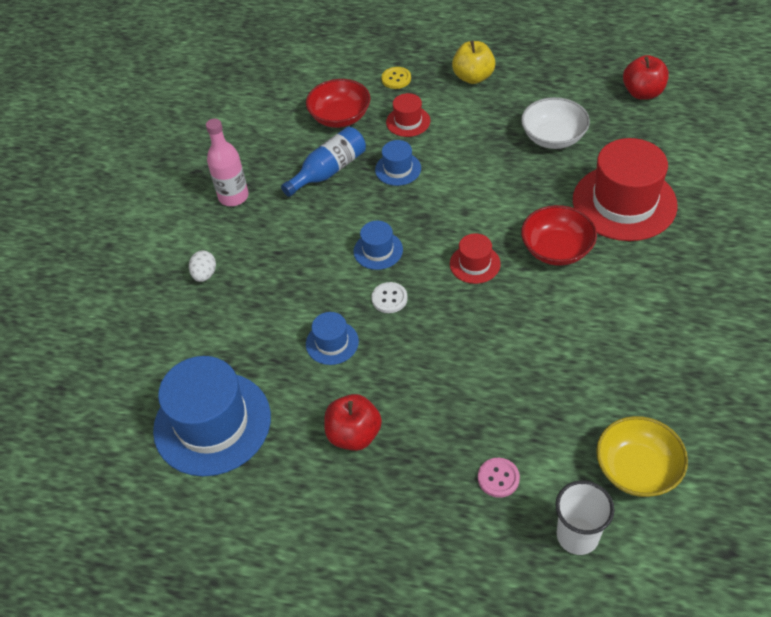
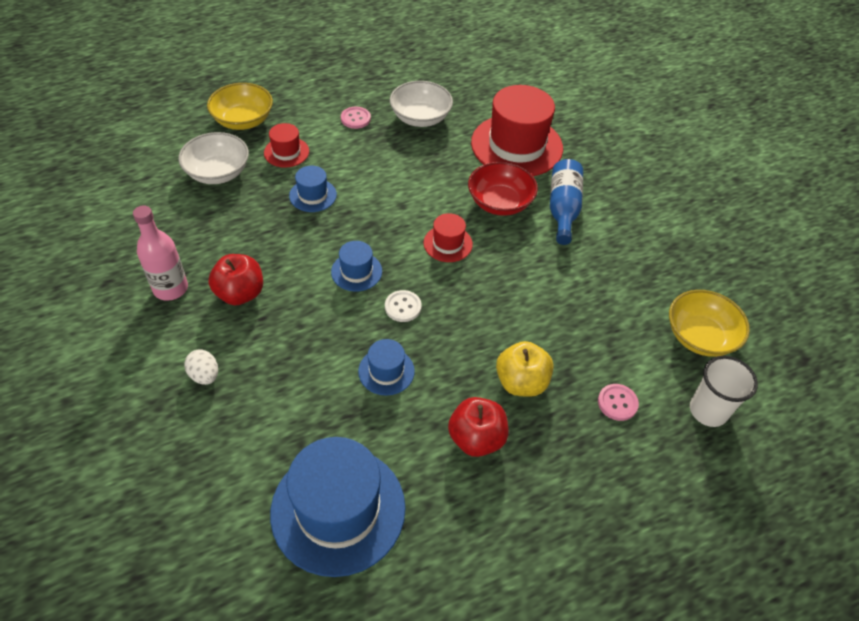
camera: 45 degrees left, 0 degrees up
blue bottle [281,127,366,197] -> blue bottle moved to [550,159,583,245]
red bowl [306,79,371,128] -> white bowl [178,132,249,184]
yellow button [381,67,411,89] -> yellow bowl [207,83,273,130]
yellow apple [452,41,496,84] -> yellow apple moved to [496,341,554,397]
red apple [623,55,669,100] -> red apple moved to [208,254,263,305]
none -> pink button [341,107,371,129]

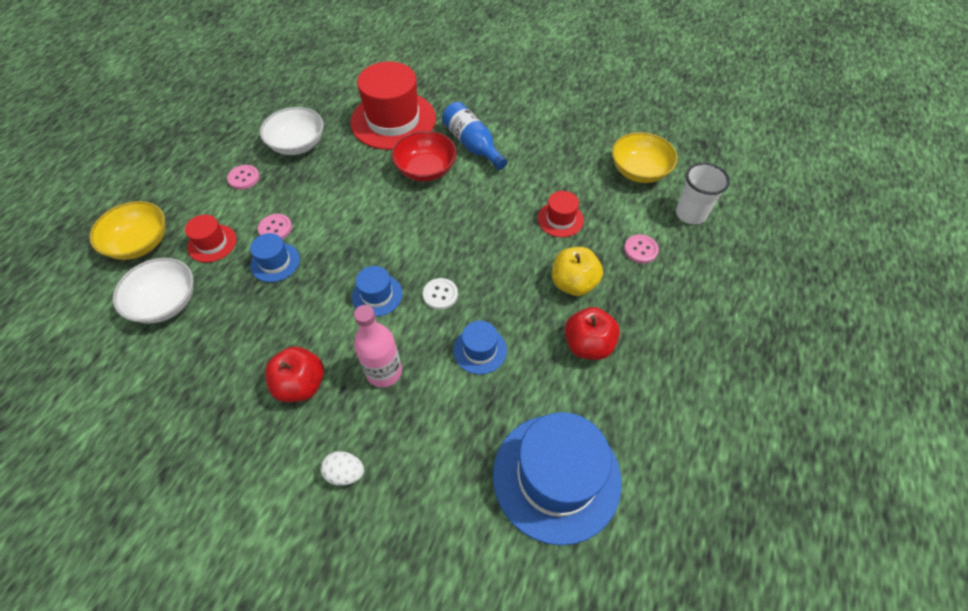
camera: 40 degrees left, 5 degrees up
pink bottle [133,206,188,301] -> pink bottle moved to [354,305,402,387]
red hat [424,213,473,262] -> red hat moved to [538,191,584,237]
none -> pink button [258,214,292,239]

